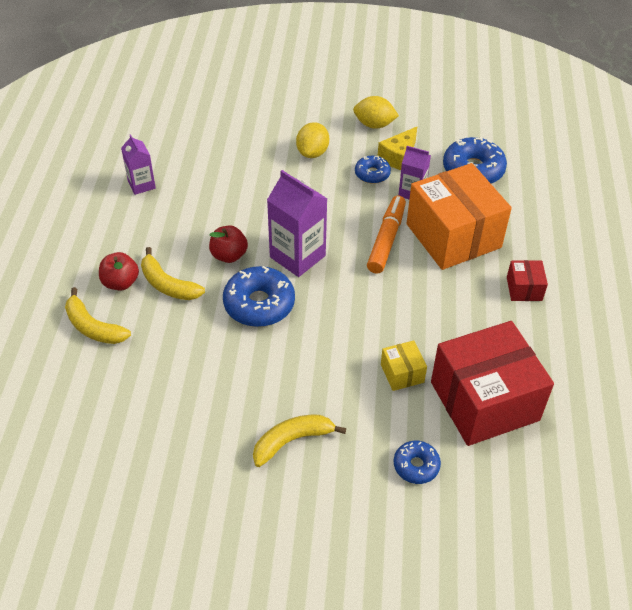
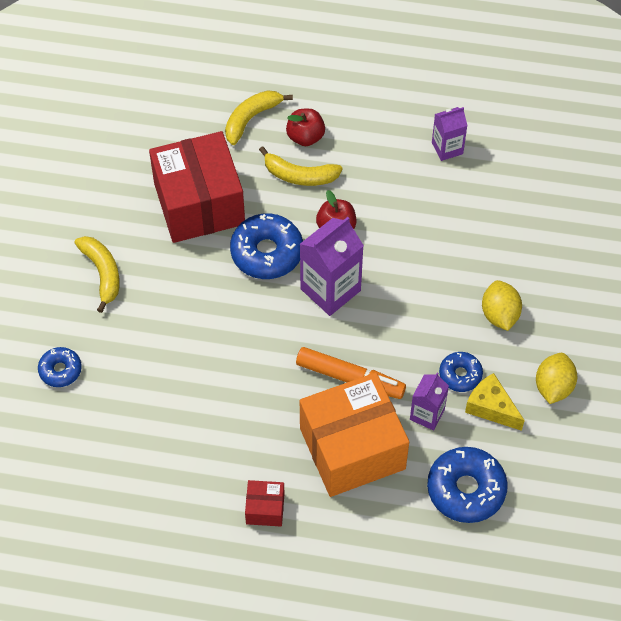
camera: 95 degrees right, 10 degrees up
yellow banana [141,247,205,300] -> yellow banana turned 120 degrees counterclockwise [259,146,342,186]
yellow lemon [296,122,329,158] -> yellow lemon turned 60 degrees clockwise [482,280,522,331]
yellow box [381,340,427,391] -> none
red box [431,321,554,446] -> red box moved to [149,131,245,243]

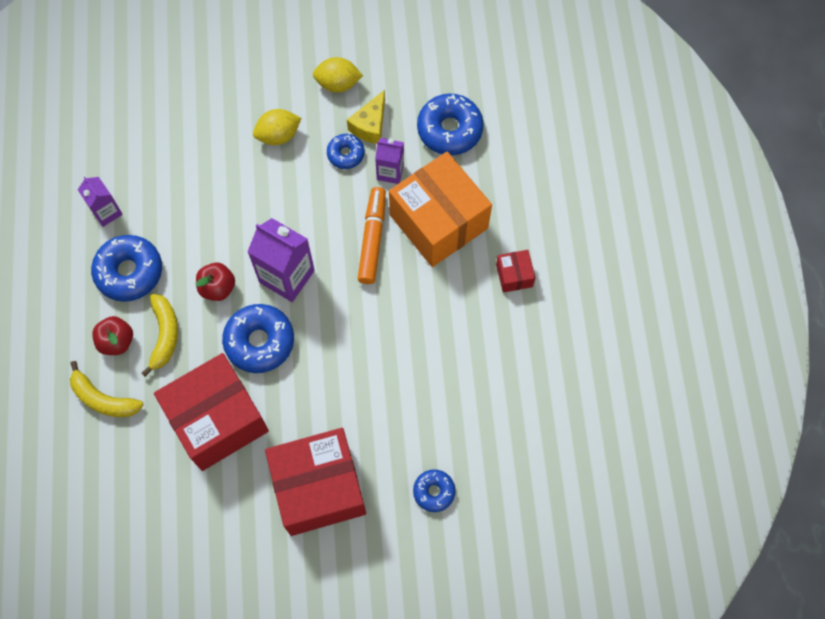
camera: 105 degrees left, 10 degrees up
yellow banana [74,236,120,313] -> red box [265,428,366,536]
none -> blue donut [91,235,162,302]

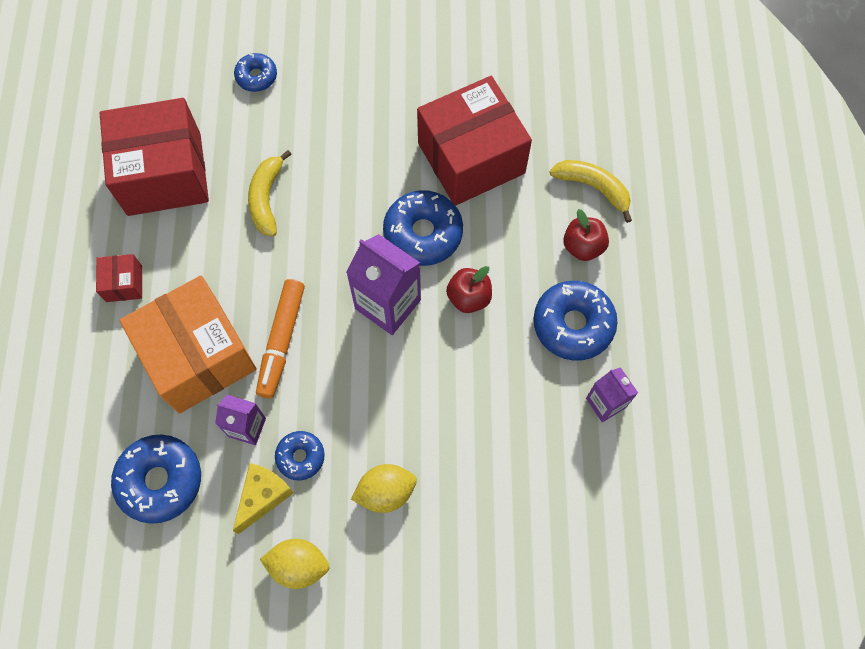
camera: 175 degrees left, 0 degrees up
yellow banana [141,294,178,377] -> yellow banana moved to [248,150,292,236]
red box [265,428,366,536] -> red box moved to [100,98,209,216]

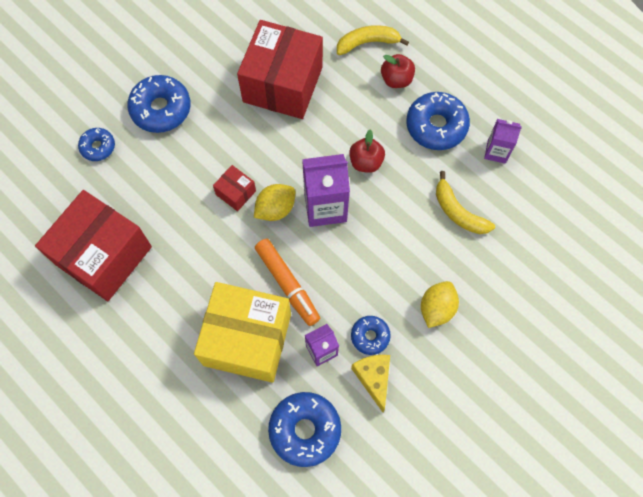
camera: 45 degrees left, 0 degrees up
red box [96,254,142,302] -> red box moved to [213,165,256,211]
orange box [119,276,257,414] -> yellow box [194,282,291,383]
yellow banana [248,150,292,236] -> yellow banana moved to [436,171,495,234]
yellow lemon [260,539,330,589] -> yellow lemon moved to [254,184,295,221]
blue donut [383,190,463,266] -> blue donut moved to [127,75,191,133]

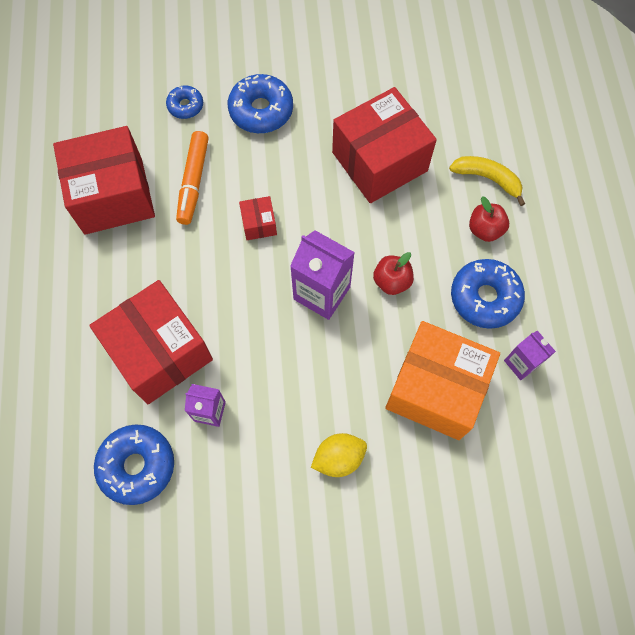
camera: 40 degrees right, 0 degrees up
yellow box [194,282,291,383] -> red box [89,280,213,404]
yellow lemon [254,184,295,221] -> none
orange marker [255,239,320,326] -> orange marker moved to [176,131,209,225]
blue donut [351,316,391,355] -> none
yellow cheese [351,355,390,412] -> none
yellow banana [436,171,495,234] -> orange box [385,321,500,440]

